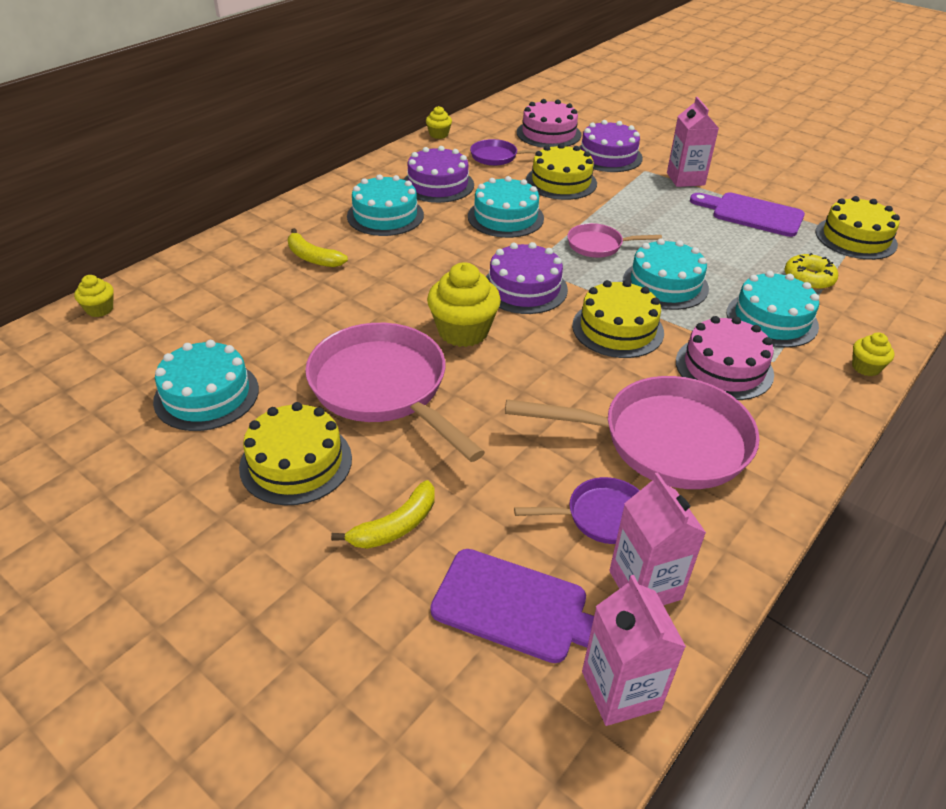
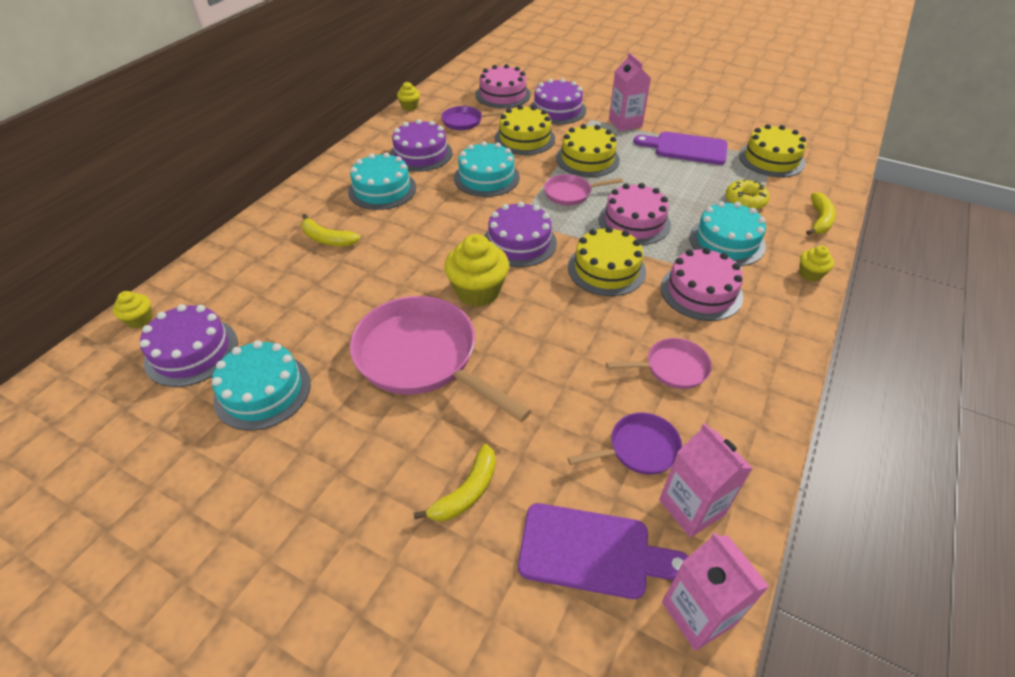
camera: 10 degrees left, 5 degrees up
yellow cake [239,402,352,505] -> yellow cake moved to [556,124,620,177]
pink pan [505,376,760,489] -> pink pan [606,338,712,389], size x0.50
turquoise cake [623,238,709,310] -> pink cake [599,183,671,245]
none -> purple cake [140,304,238,387]
none -> yellow banana [806,192,836,235]

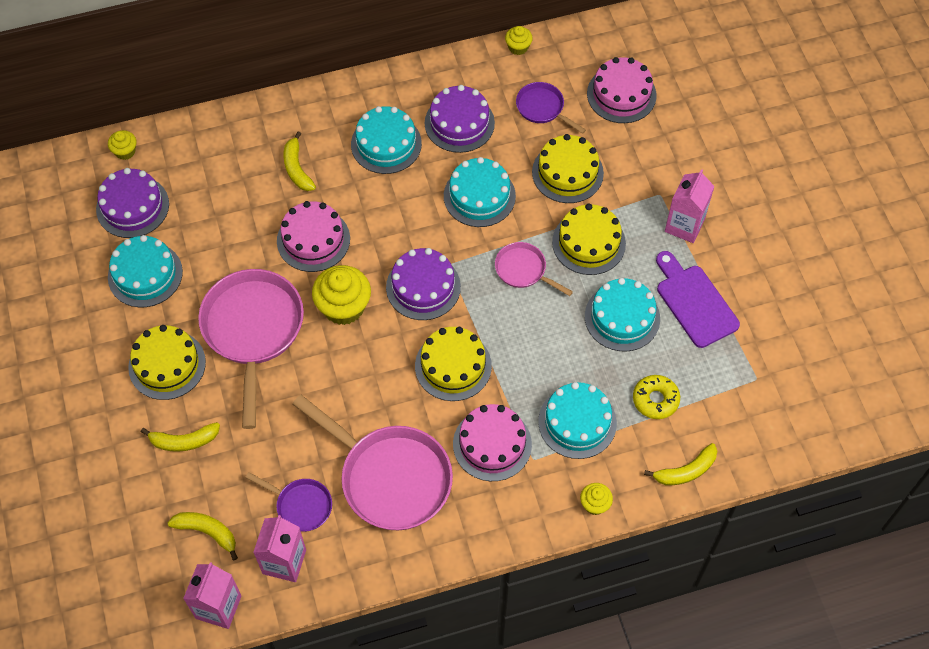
camera: 45 degrees right, 15 degrees up
purple cutting board [518,503,689,599] -> yellow banana [168,512,238,560]
purple cake [530,78,586,124] -> none
pink cake [599,183,671,245] -> pink cake moved to [277,201,350,272]
pink pan [606,338,712,389] -> pink pan [292,395,453,530], size x2.00
yellow cake [739,124,807,177] -> yellow cake moved to [128,325,206,400]
none -> turquoise cake [585,278,660,351]

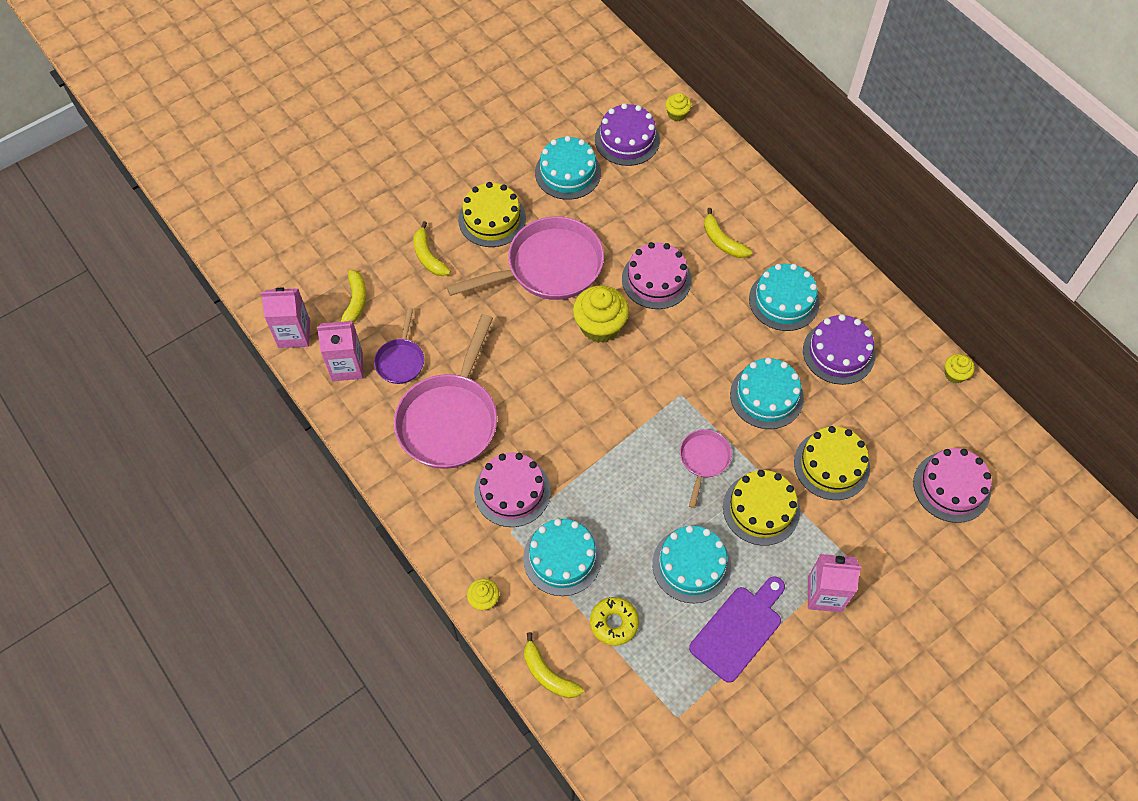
camera: 70 degrees right, 0 degrees up
yellow banana [283,131,316,191] -> yellow banana turned 90 degrees counterclockwise [704,208,752,258]
purple cake [386,248,461,320] -> none
yellow cake [415,327,492,401] -> none
purple pan [516,82,586,134] -> none

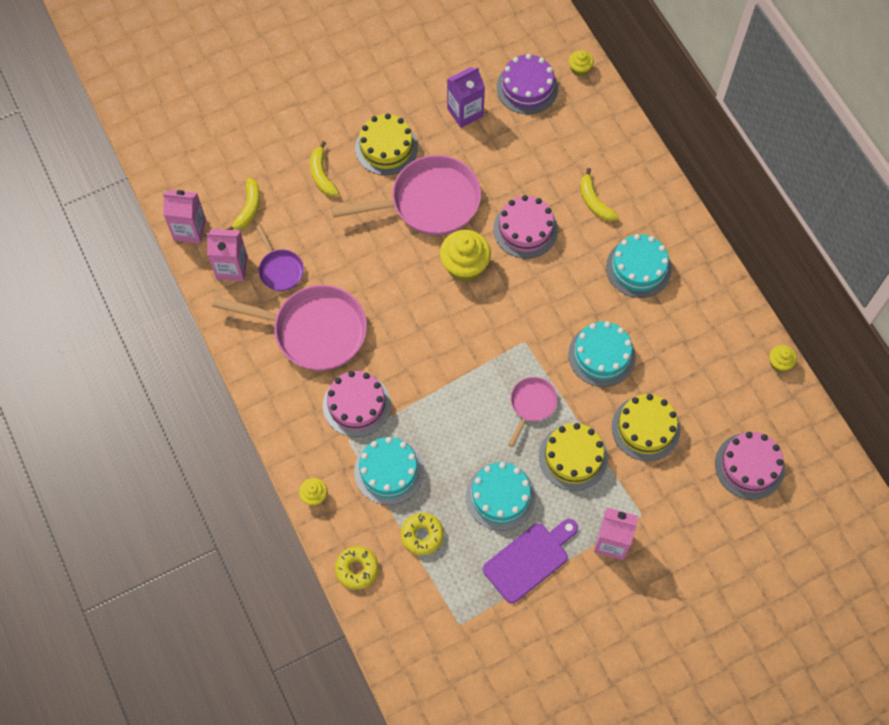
camera: 10 degrees right, 5 degrees up
purple pan [374,308,424,384] -> purple pan turned 45 degrees counterclockwise [256,225,304,291]
pink pan [394,314,497,469] -> pink pan turned 105 degrees counterclockwise [212,285,367,371]
yellow banana [524,632,583,698] -> yellow donut [335,546,379,590]
turquoise cake [535,136,601,200] -> purple carton [447,67,485,128]
purple cake [803,314,875,385] -> none

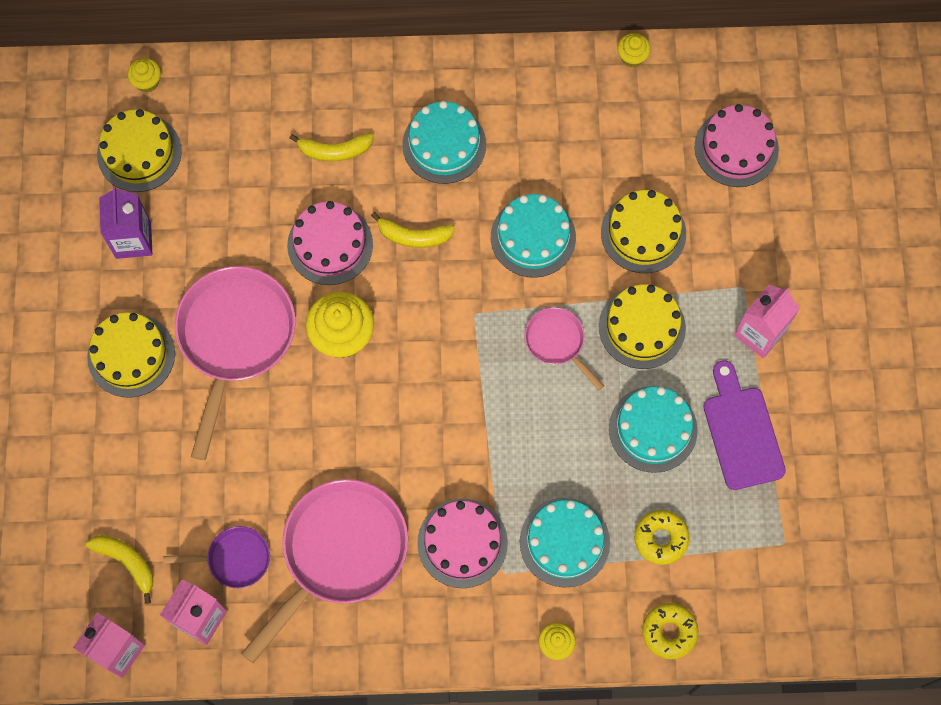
camera: 65 degrees left, 5 degrees up
yellow banana [310,141,339,196] -> yellow banana moved to [371,212,455,248]
purple cake [497,54,558,114] -> yellow cake [97,109,182,192]

